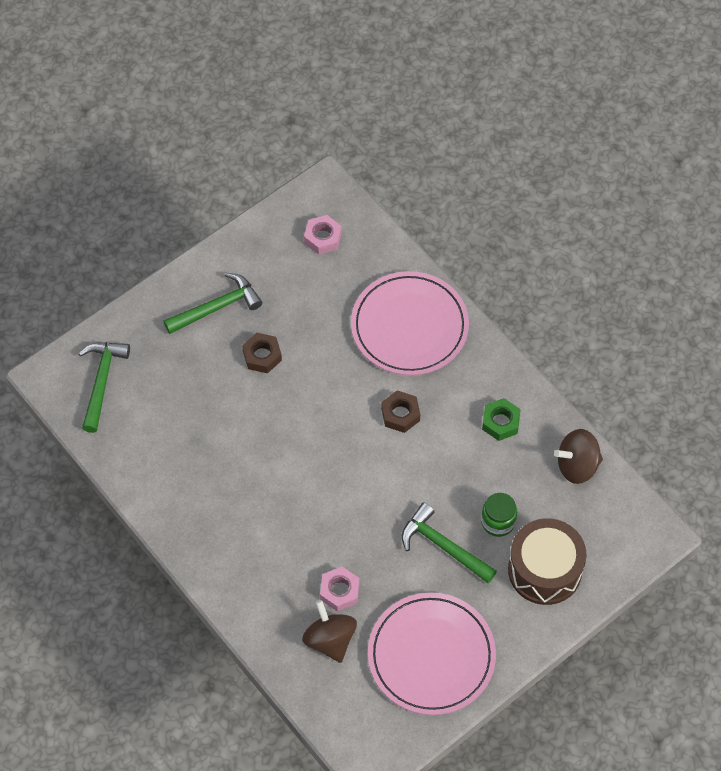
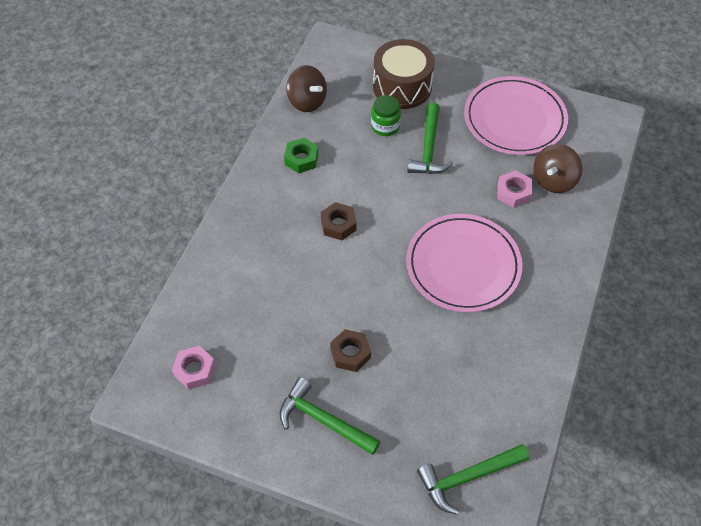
camera: 120 degrees left, 5 degrees down
pink plate [351,271,469,375] -> pink plate moved to [406,214,523,312]

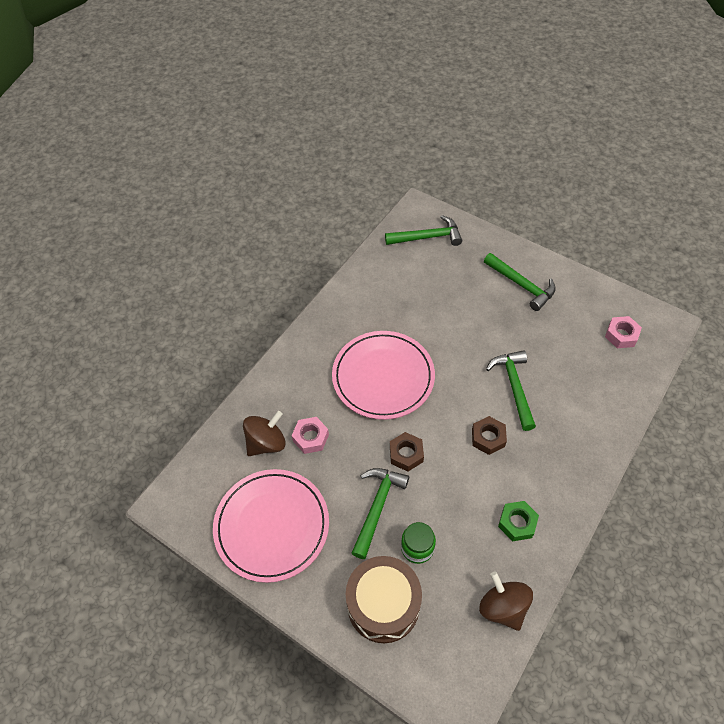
camera: 165 degrees left, 0 degrees up
brown nut [330,329,371,372] -> brown nut moved to [390,432,424,472]
none -> green hammer [486,350,536,431]

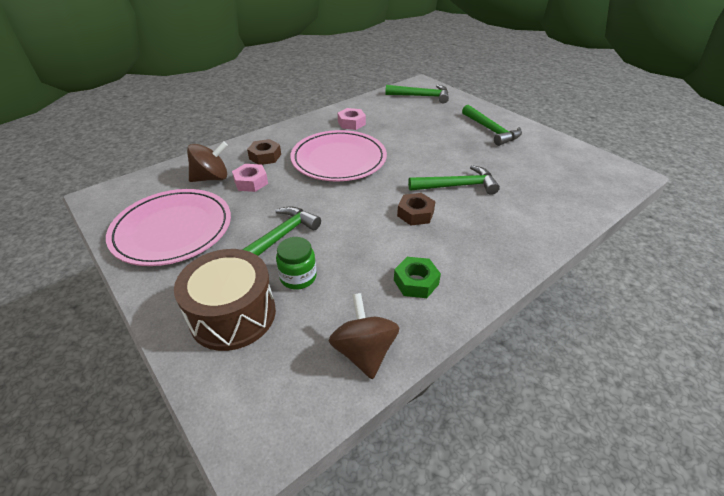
camera: 15 degrees right, 15 degrees down
brown nut [390,432,424,472] -> brown nut moved to [247,139,281,165]
green hammer [486,350,536,431] -> green hammer turned 75 degrees clockwise [408,165,500,195]
pink nut [605,316,642,348] -> pink nut moved to [338,108,366,130]

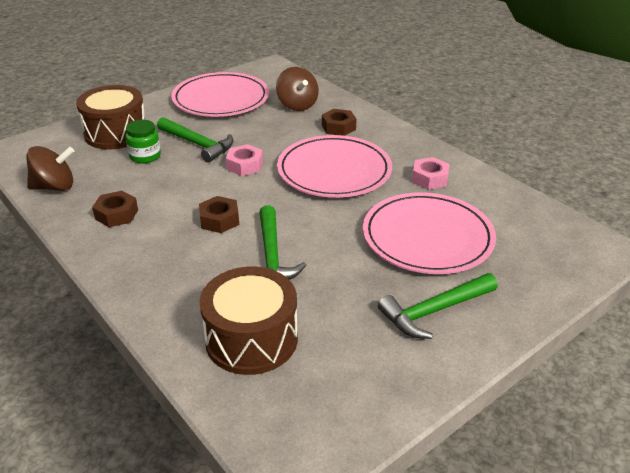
camera: 90 degrees right, 5 degrees down
pink nut [232,164,268,192] -> pink nut moved to [226,144,263,176]
green hammer [385,85,449,103] -> none
green nut [394,257,441,298] -> brown nut [92,191,138,227]
none -> brown drum [199,267,298,375]
none -> pink plate [363,192,496,274]

